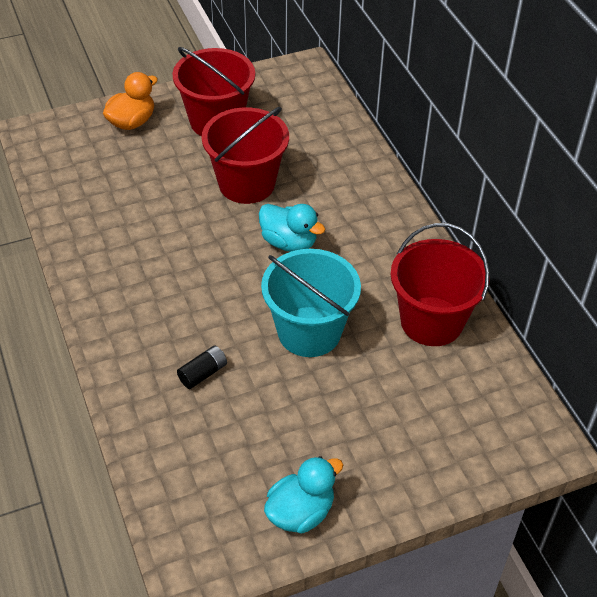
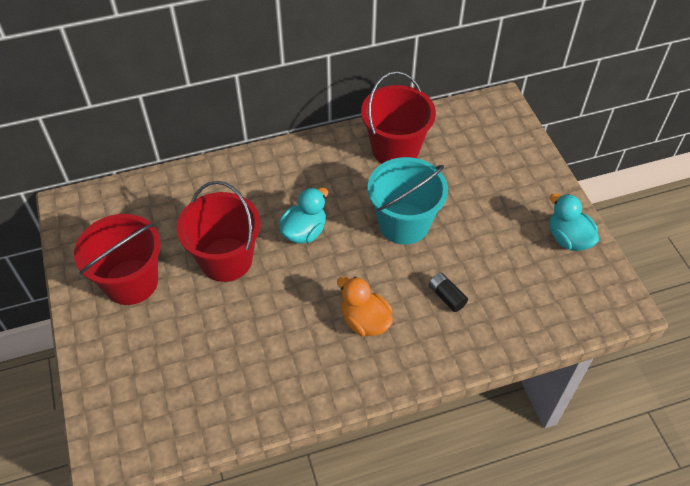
camera: 85 degrees left, 5 degrees up
orange duck [103,72,158,130] -> orange duck moved to [337,277,393,336]

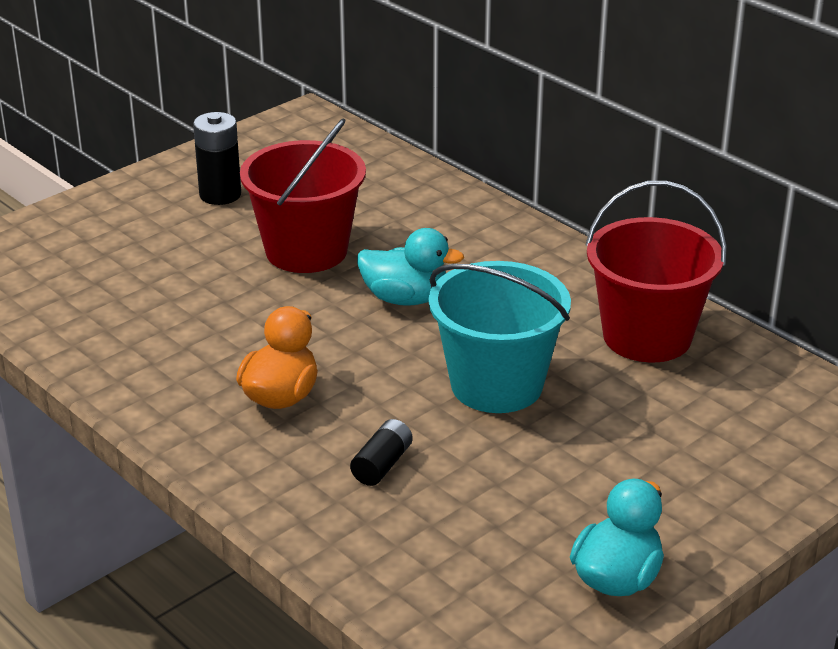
camera: 65 degrees right, 20 degrees down
red bucket [74,214,161,305] -> black battery [193,112,241,205]

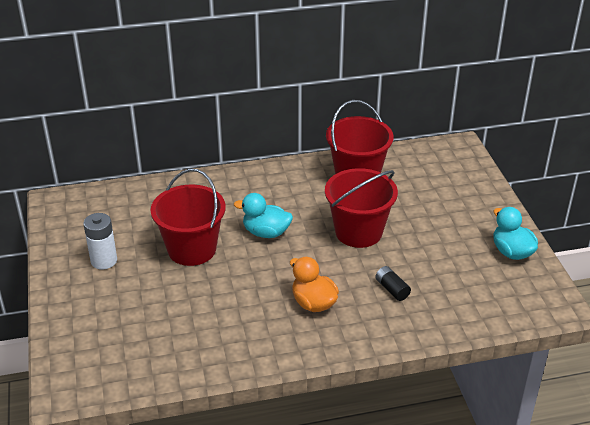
camera: 60 degrees left, 5 degrees up
black battery [193,112,241,205] -> white battery [83,213,117,269]
turquoise duck [357,228,464,306] -> turquoise duck turned 120 degrees counterclockwise [234,193,293,238]
turquoise bucket [429,261,571,413] -> red bucket [325,168,398,248]

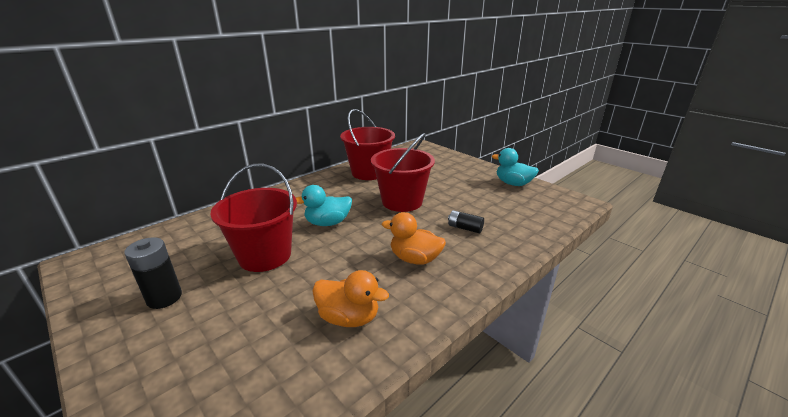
camera: 30 degrees left, 10 degrees down
white battery [83,213,117,269] -> black battery [124,237,182,309]
none -> orange duck [312,270,389,327]

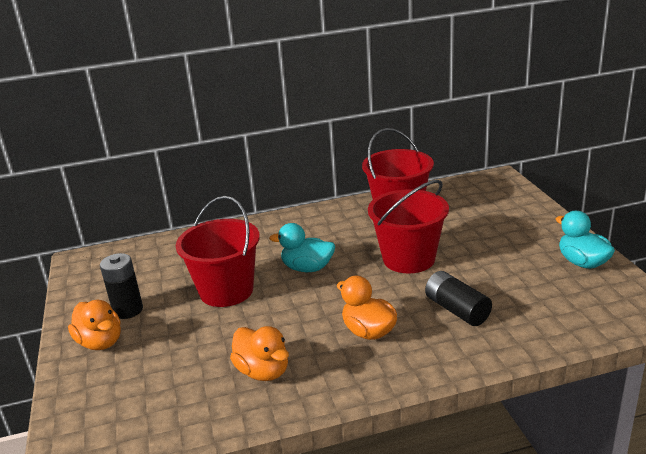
camera: 30 degrees right, 0 degrees up
black battery [448,210,484,233] -> black battery [425,271,492,326], size x1.52
none -> orange duck [68,300,121,350]

